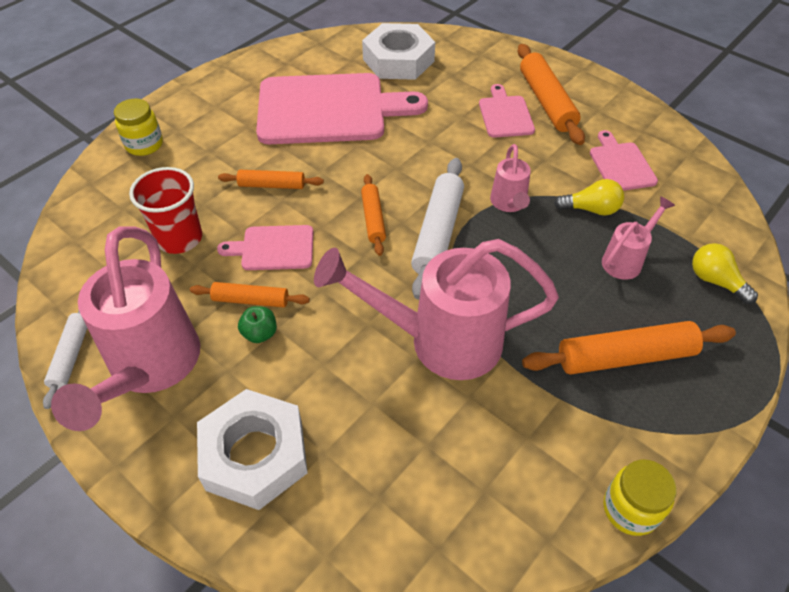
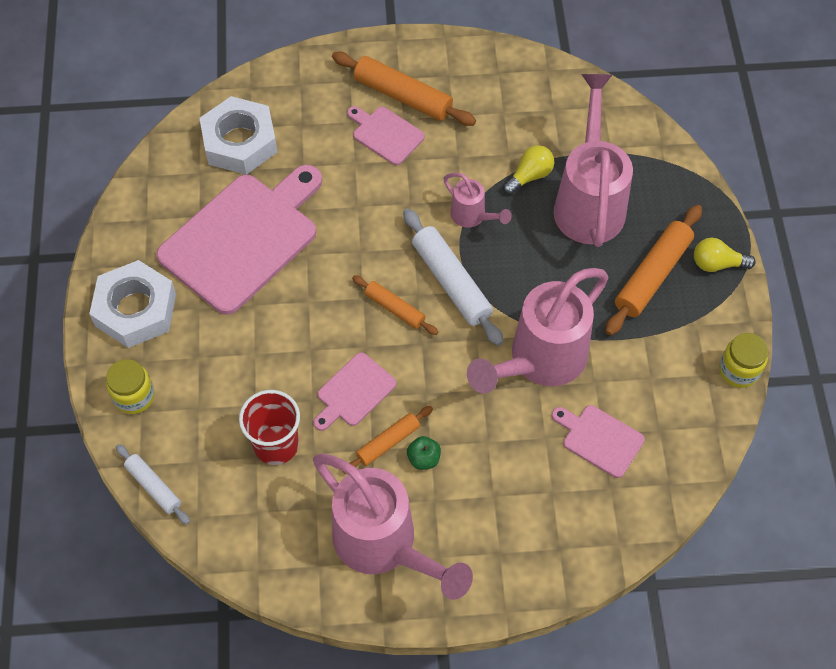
camera: 45 degrees left, 10 degrees up
white rolling pin [43,309,87,409] -> white rolling pin moved to [116,444,190,525]
white nut [197,389,308,510] -> white nut moved to [89,260,176,348]
orange rolling pin [218,170,324,189] -> none
pink cutting board [590,130,658,191] -> pink cutting board moved to [552,405,645,478]
pink watering can [602,196,675,280] -> pink watering can [554,74,633,247], size x2.09
yellow light bulb [692,243,758,304] -> yellow light bulb moved to [694,238,756,272]

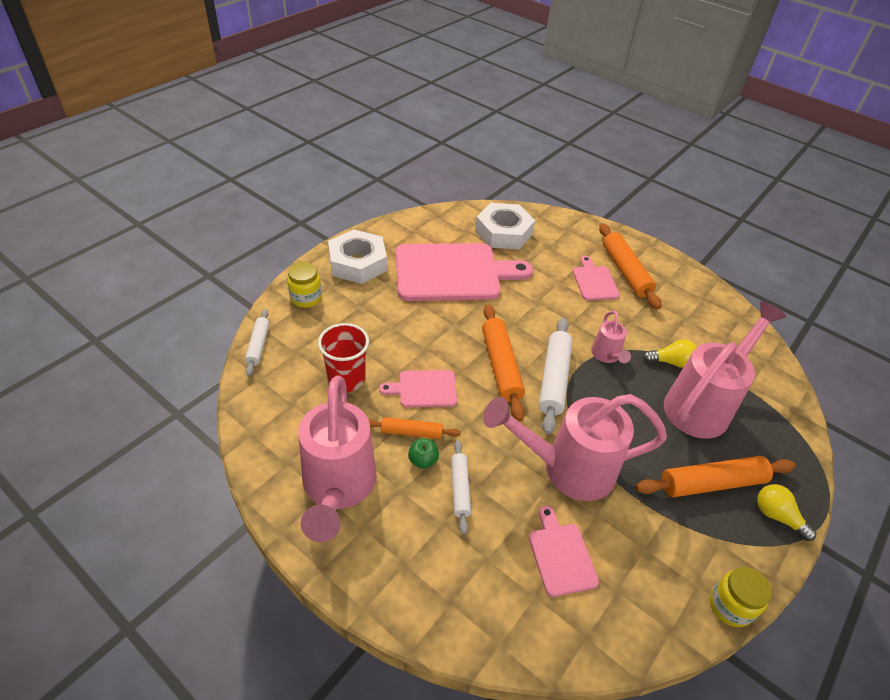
camera: 40 degrees right, 15 degrees down
orange rolling pin [352,275,438,335] -> orange rolling pin [482,304,525,421], size x1.70
none -> white rolling pin [451,440,471,534]

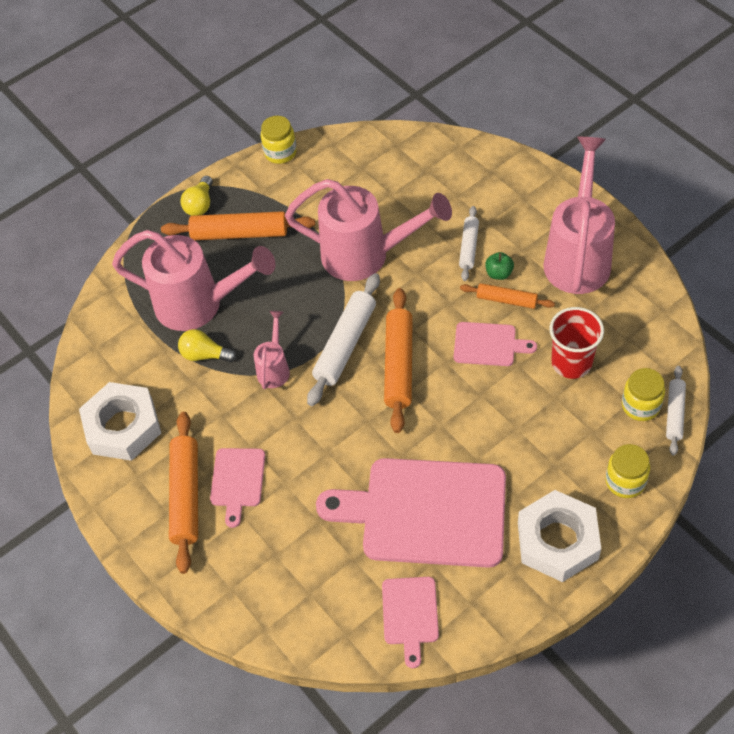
camera: 160 degrees left, 10 degrees up
white nut [475,203,535,250] -> white nut moved to [79,382,161,461]
pink cutting board [529,506,599,597] -> pink cutting board moved to [382,577,439,668]
pink watering can [664,301,786,439] -> pink watering can turned 135 degrees counterclockwise [112,230,275,331]
yellow light bulb [757,484,816,541] -> yellow light bulb turned 45 degrees clockwise [181,176,213,216]
none -> yellow jar [622,368,665,421]

